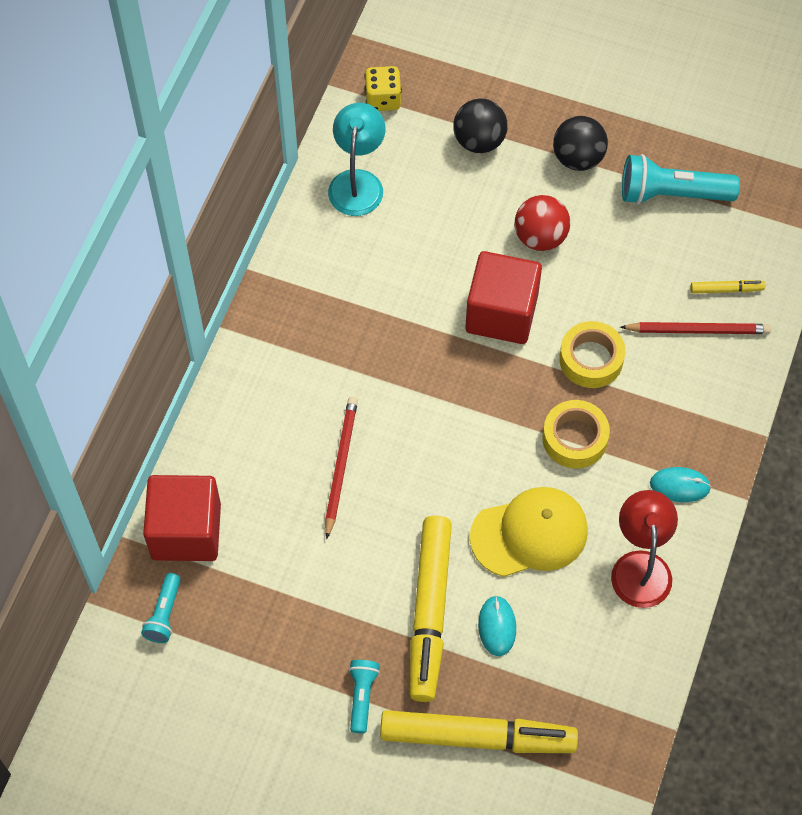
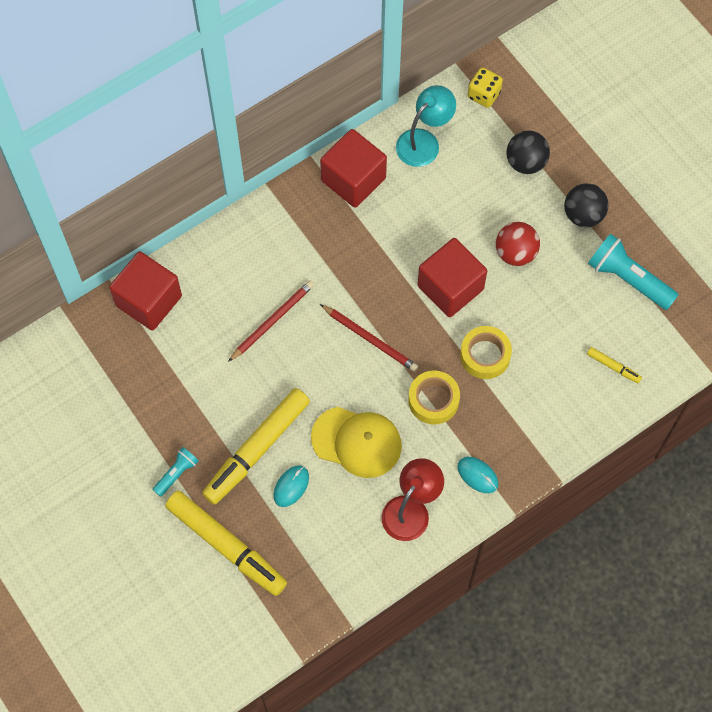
camera: 35 degrees right, 5 degrees up
turquoise flashlight [141,573,181,643] -> none
red pencil [620,322,771,334] -> red pencil moved to [320,304,418,372]
none -> red cube [320,129,387,208]

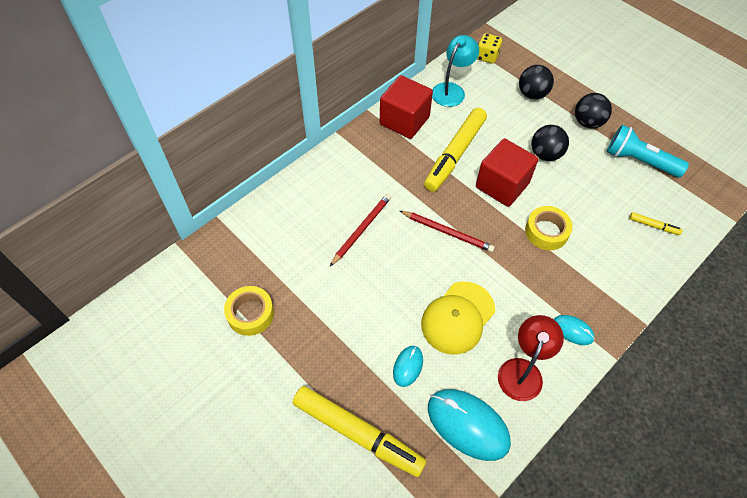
camera: 10 degrees left, 10 degrees down
red cube [109,252,182,330] -> none
turquoise flashlight [153,447,199,497] -> none
yellow marker [202,388,310,505] -> yellow marker moved to [424,108,487,192]
yellow cap [311,407,402,478] -> yellow cap turned 120 degrees clockwise [421,282,495,355]
yellow tape [408,371,460,424] -> yellow tape moved to [224,286,274,336]
red ball [496,222,540,266] -> black ball [531,125,569,161]
none -> turquoise mouse [428,389,511,461]

